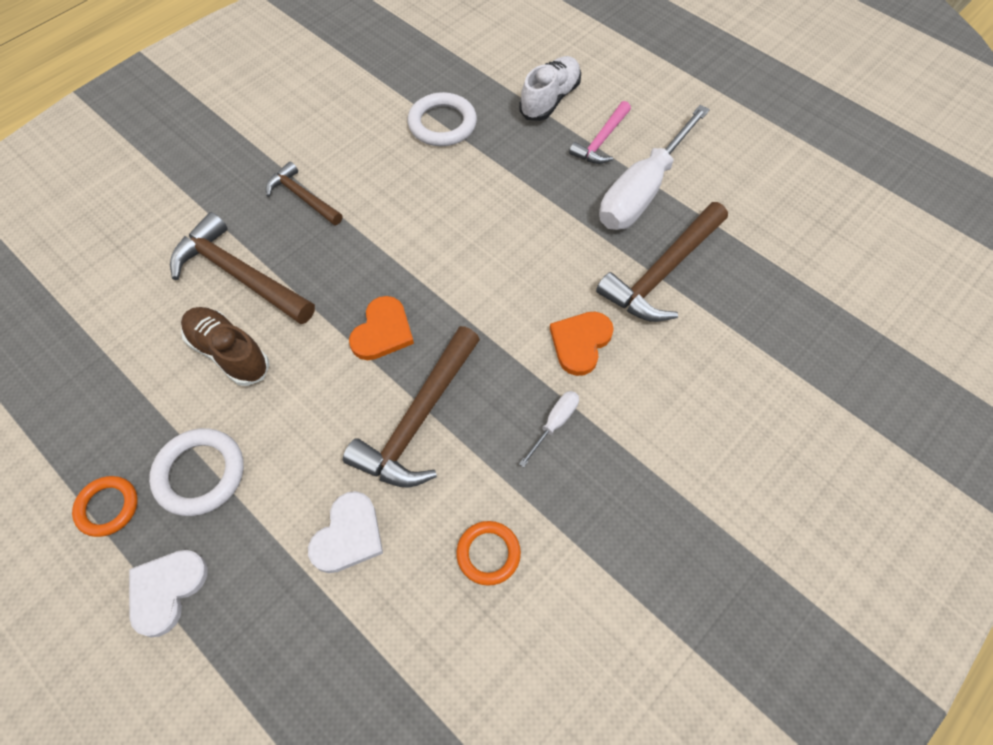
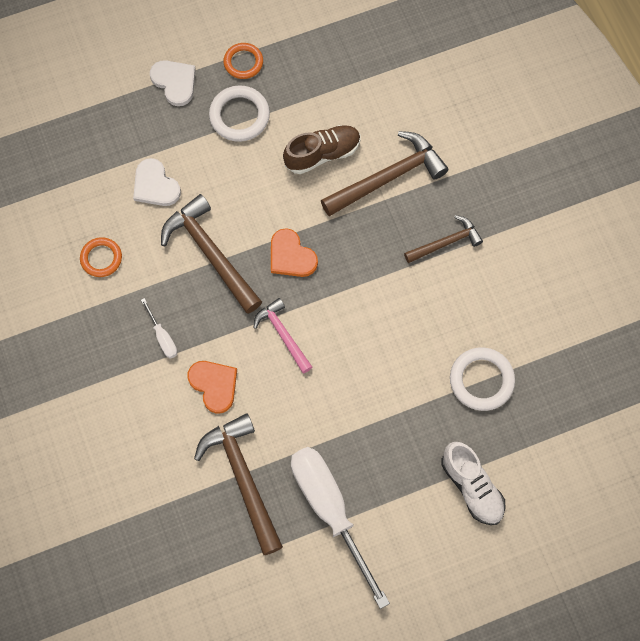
camera: 115 degrees right, 10 degrees up
pink hammer [569,101,631,164] -> pink hammer moved to [254,298,312,374]

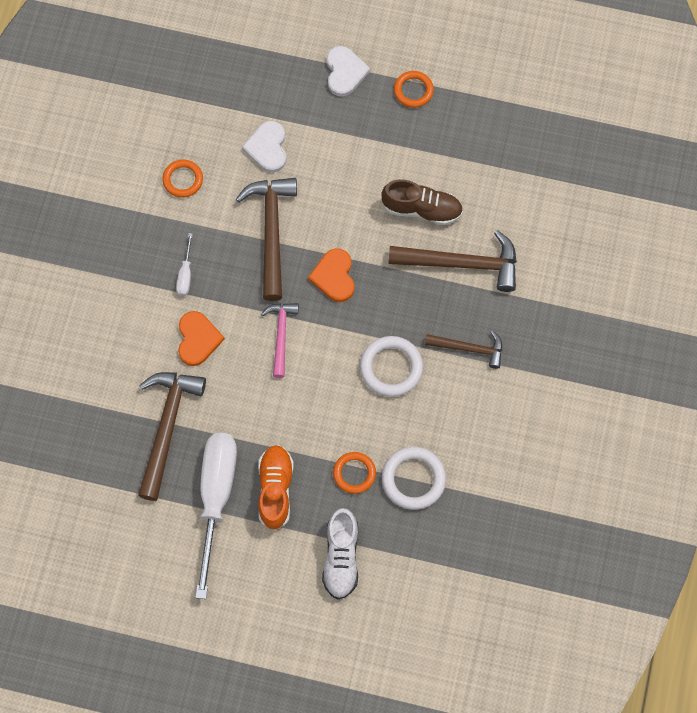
camera: 35 degrees right, 0 degrees up
white ring [209,86,270,142] -> white ring moved to [360,336,423,397]
none -> orange shoe [258,445,294,531]
none -> orange ring [333,452,376,494]

